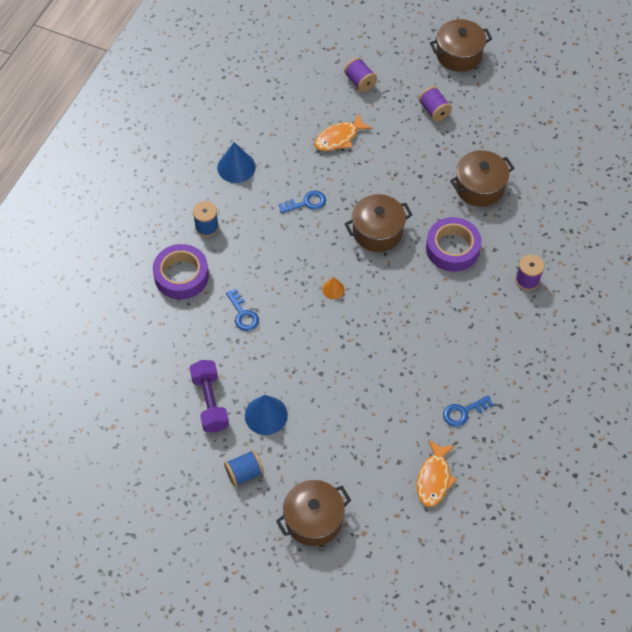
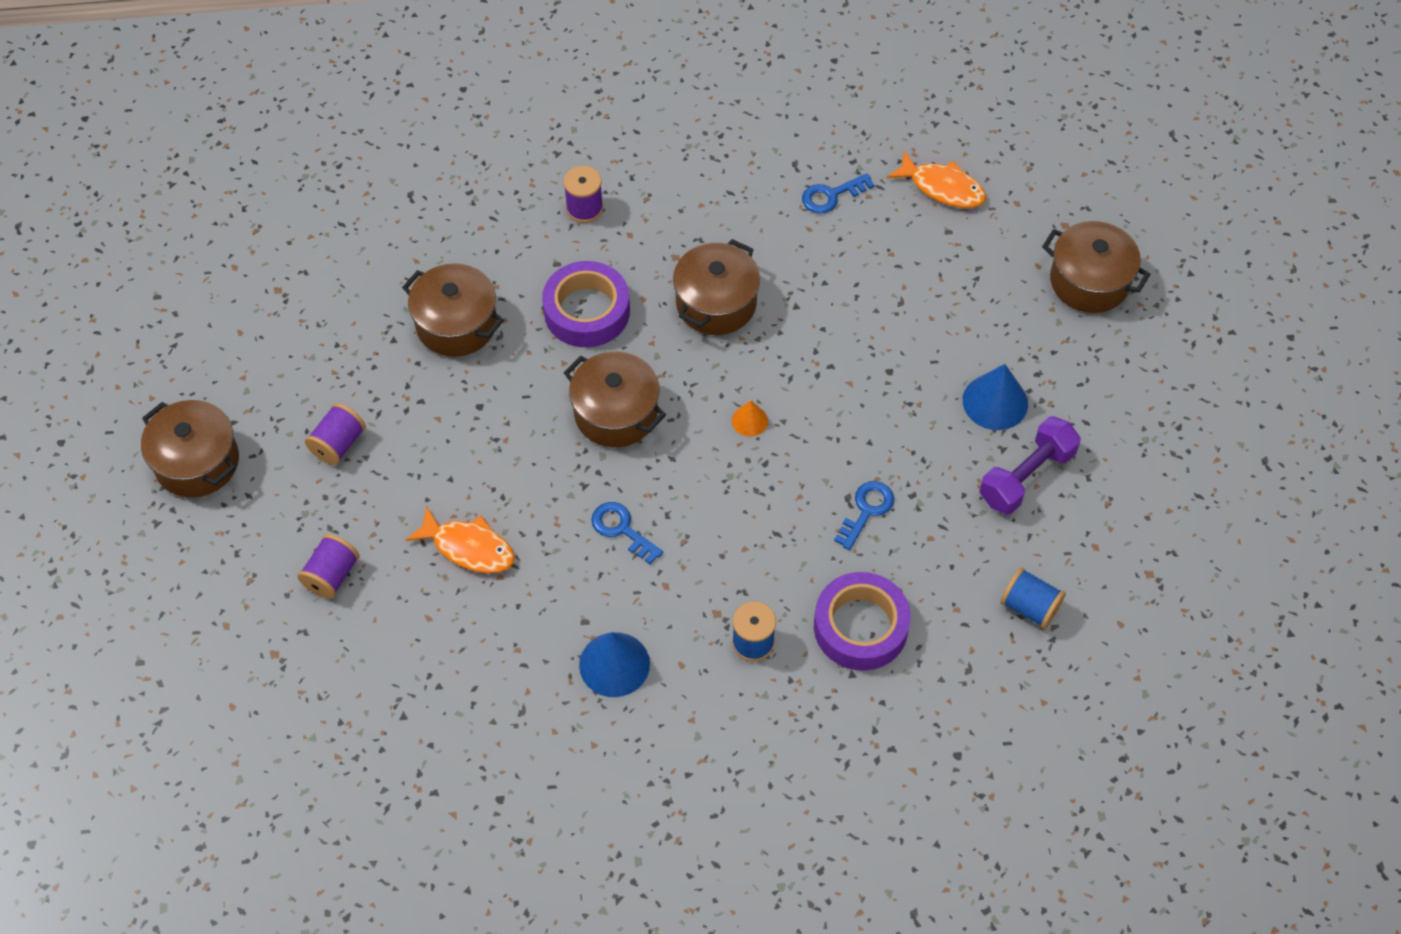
camera: 120 degrees left, 0 degrees up
blue spool [224,450,264,487] -> blue spool moved to [1000,567,1066,629]
orange fish [417,440,457,507] -> orange fish turned 45 degrees clockwise [887,150,986,208]
blue key [443,395,494,427] -> blue key turned 120 degrees clockwise [802,173,874,214]
none -> brown pot [673,239,760,335]

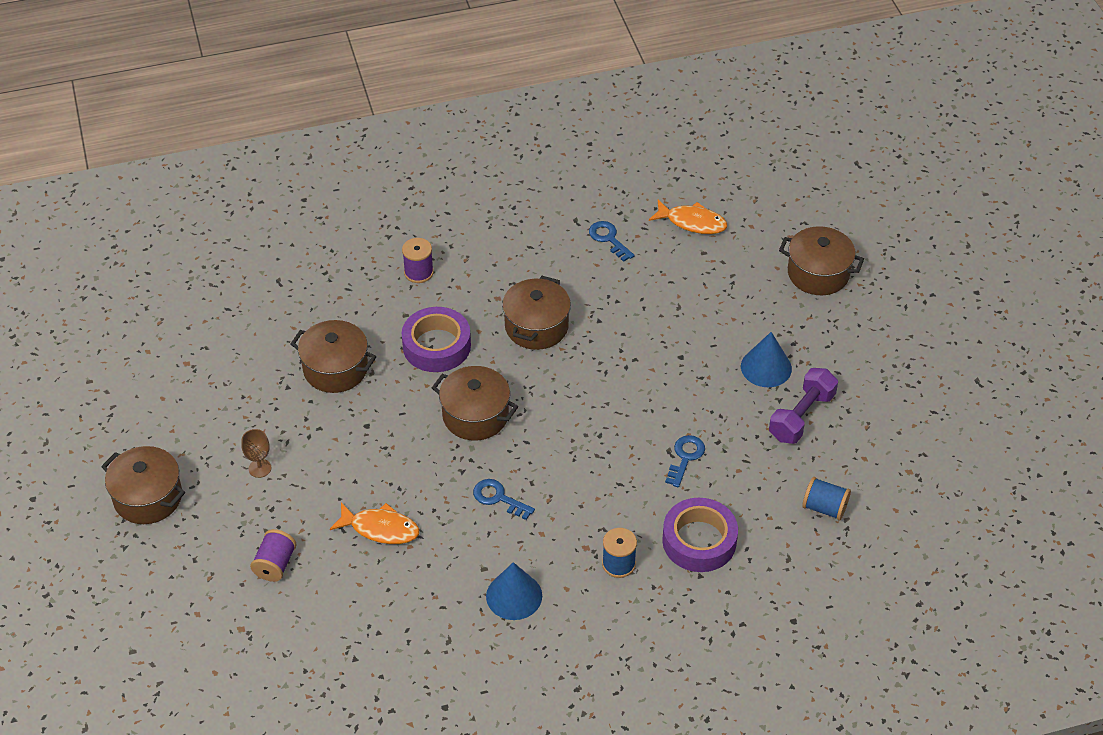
camera: 10 degrees left, 10 degrees down
purple spool [305,403,366,465] -> brown goblet [241,429,271,478]
orange cone [732,400,768,437] -> none
blue key [802,173,874,214] -> blue key turned 90 degrees clockwise [589,221,635,262]

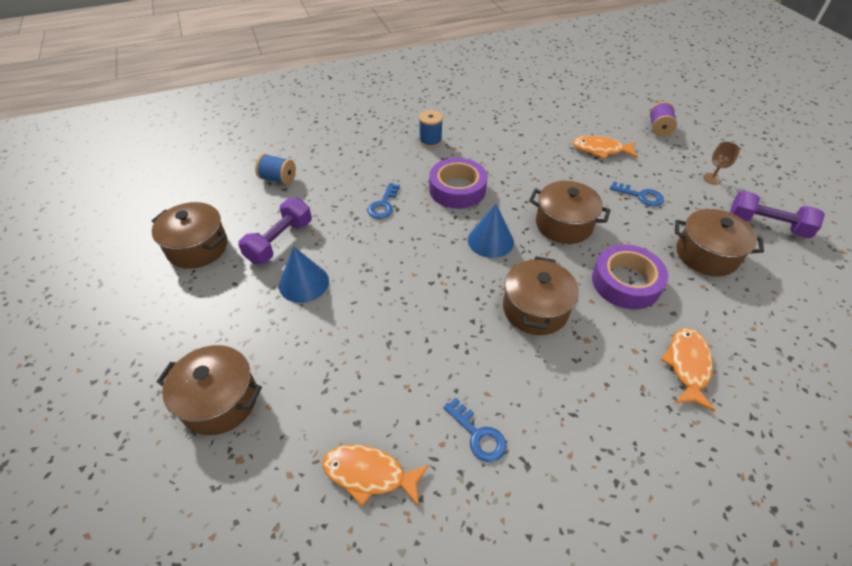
camera: 175 degrees right, 0 degrees up
brown pot [101,446,185,524] -> brown pot moved to [152,202,227,269]
purple spool [402,238,434,283] -> orange fish [661,328,715,411]
blue key [473,479,535,520] -> blue key moved to [610,182,664,206]
blue cone [486,562,542,620] -> blue cone moved to [468,204,514,258]
purple tape [662,498,738,572] -> purple tape moved to [429,158,487,209]
none -> purple dumbbell [730,191,825,238]

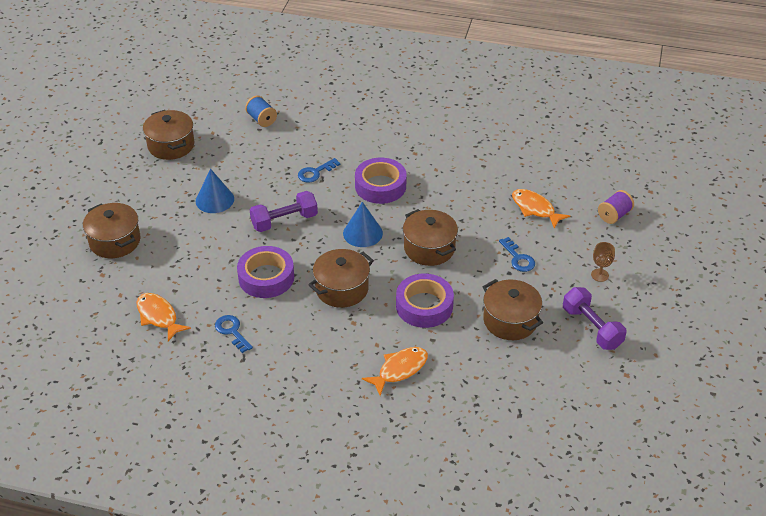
camera: 35 degrees right, 5 degrees down
purple dumbbell [238,198,312,264] -> purple dumbbell moved to [250,191,318,232]
blue spool [419,110,443,148] -> none
blue key [443,398,507,462] -> blue key turned 150 degrees clockwise [215,315,253,353]
none -> purple tape [237,246,294,298]

